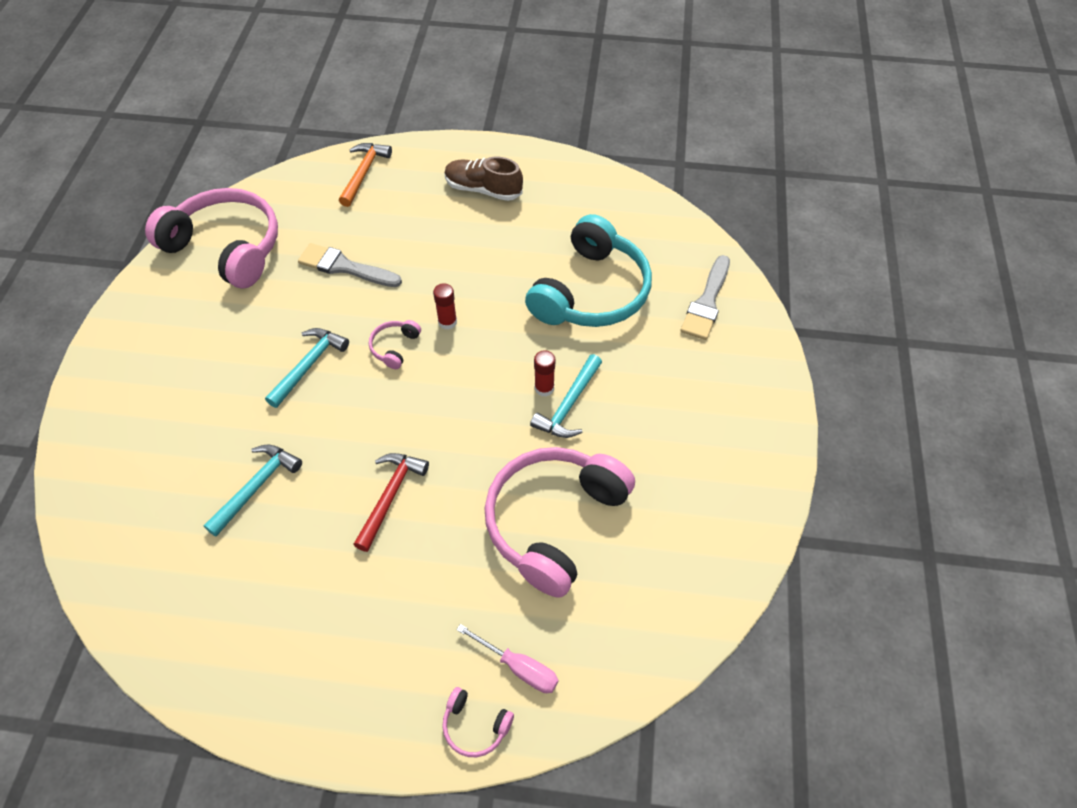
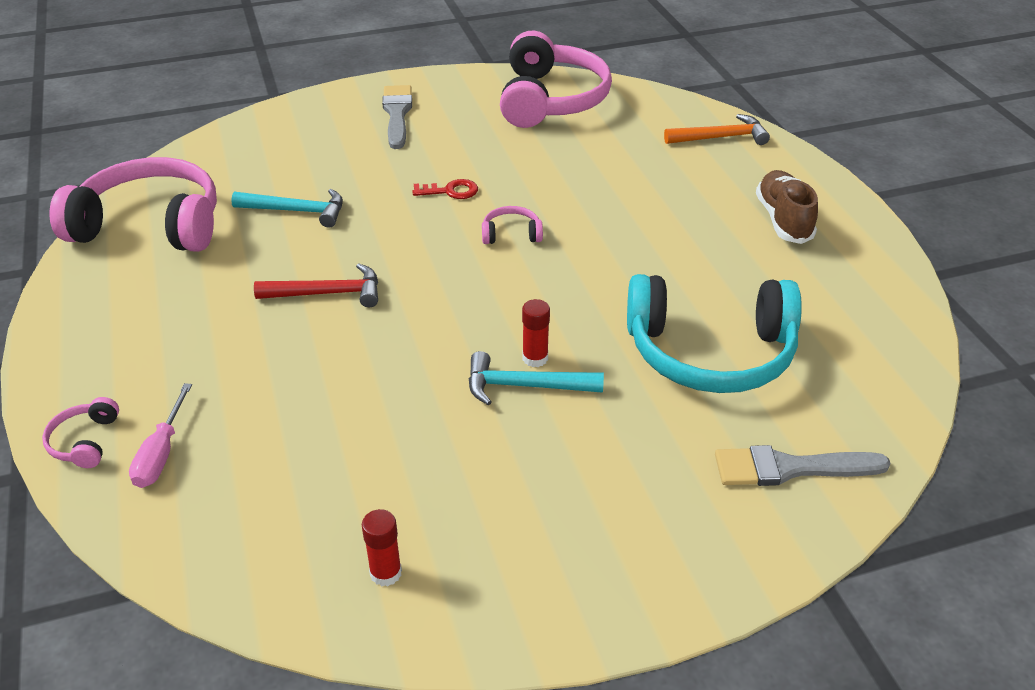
camera: 65 degrees right, 15 degrees down
turquoise hammer [265,328,349,408] -> red key [412,179,478,199]
grey brush [298,243,402,287] -> grey brush moved to [382,85,412,149]
red glue stick [433,283,457,330] -> red glue stick moved to [362,509,402,586]
pink headphones [485,447,635,598] -> pink headphones moved to [49,157,217,252]

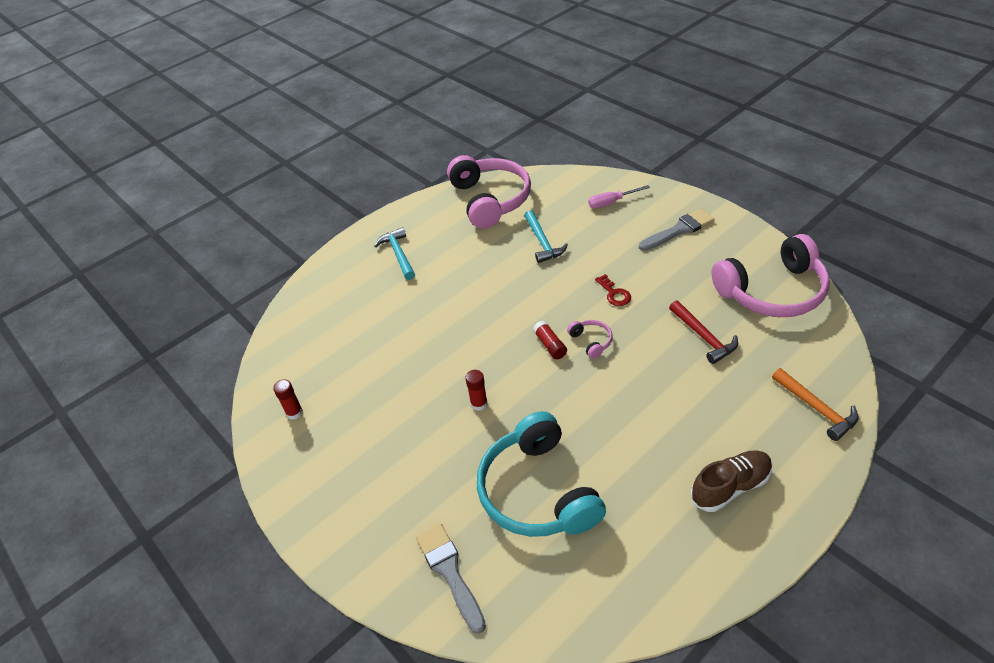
camera: 70 degrees right, 5 degrees up
pink headphones [42,397,119,468] -> none
pink screwdriver [129,383,192,488] -> pink screwdriver moved to [588,185,650,208]
red hammer [254,263,378,307] -> red hammer moved to [669,300,738,364]
turquoise hammer [469,351,604,405] -> turquoise hammer moved to [374,227,415,280]
none -> red glue stick [533,321,567,359]

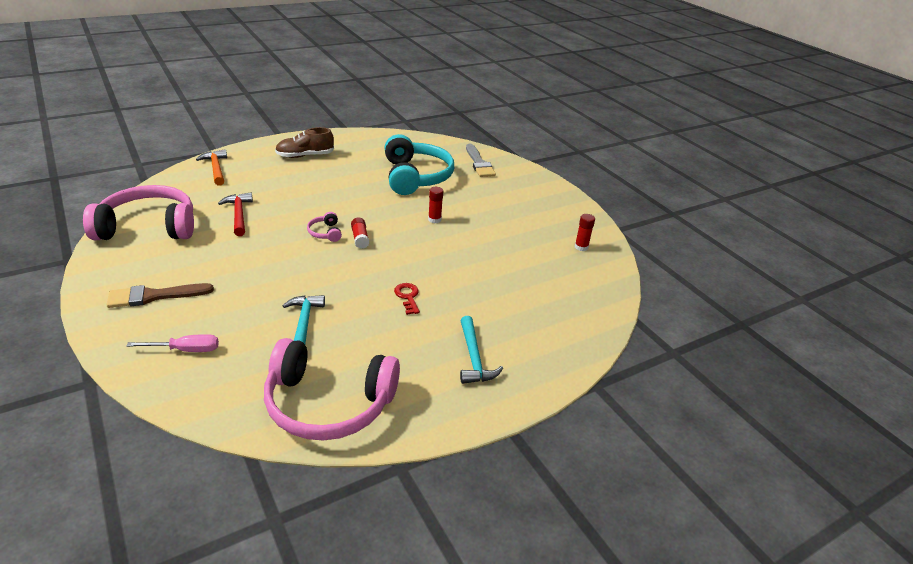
camera: 175 degrees left, 10 degrees down
pink headphones [447,155,531,229] -> pink headphones turned 75 degrees counterclockwise [264,338,400,441]
red key [595,274,631,306] -> red key moved to [394,283,420,315]
grey brush [639,209,714,251] -> brown brush [107,283,214,308]

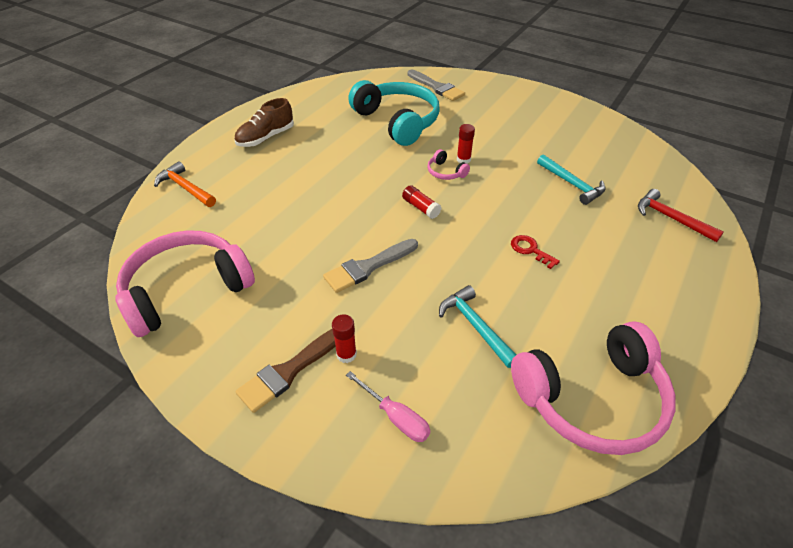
camera: 25 degrees left, 10 degrees up
pink screwdriver [126,334,219,352] -> pink screwdriver turned 75 degrees clockwise [346,371,430,442]
red hammer [218,193,253,236] -> red hammer moved to [638,189,724,242]
pink headphones [307,212,342,242] -> pink headphones moved to [427,149,470,180]
turquoise hammer [460,316,503,384] -> turquoise hammer moved to [537,154,606,205]
red glue stick [575,214,595,251] -> red glue stick moved to [332,314,357,363]
none -> grey brush [323,239,418,293]

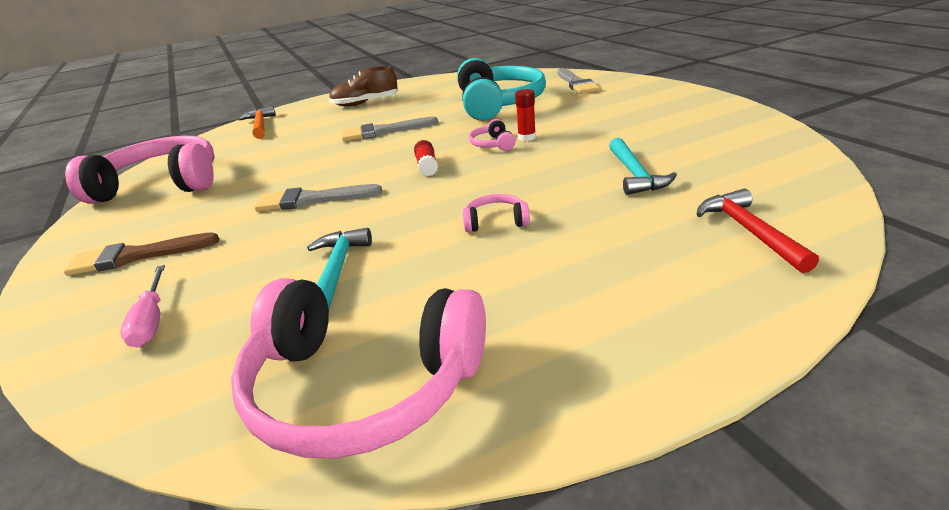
camera: 35 degrees right, 15 degrees down
red glue stick [332,314,357,363] -> none
red key [511,235,560,269] -> pink headphones [463,194,530,232]
none -> grey brush [341,117,438,141]

